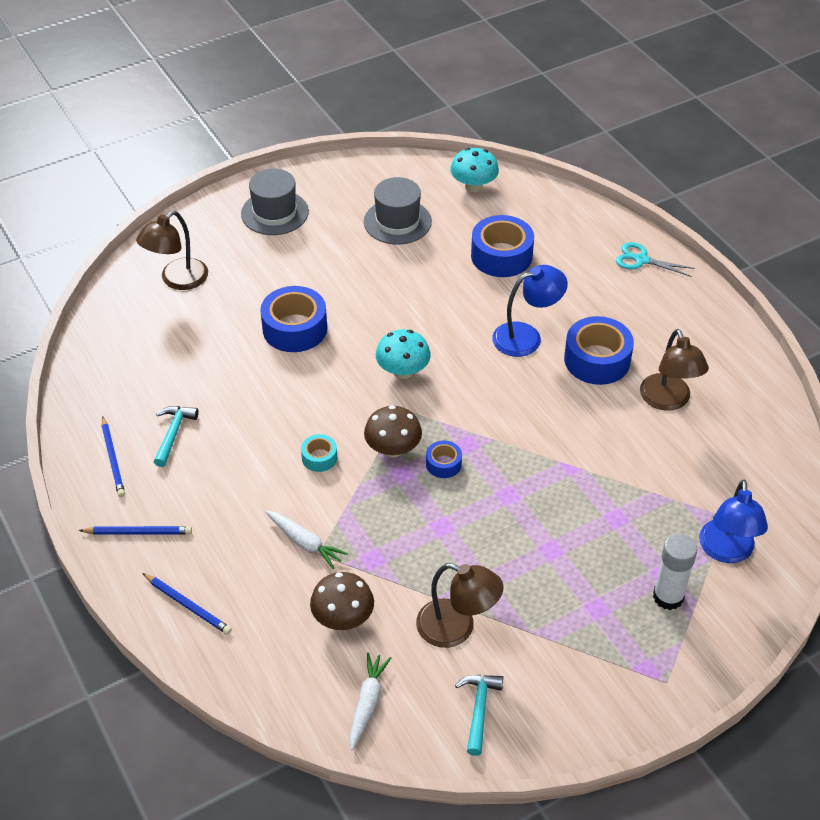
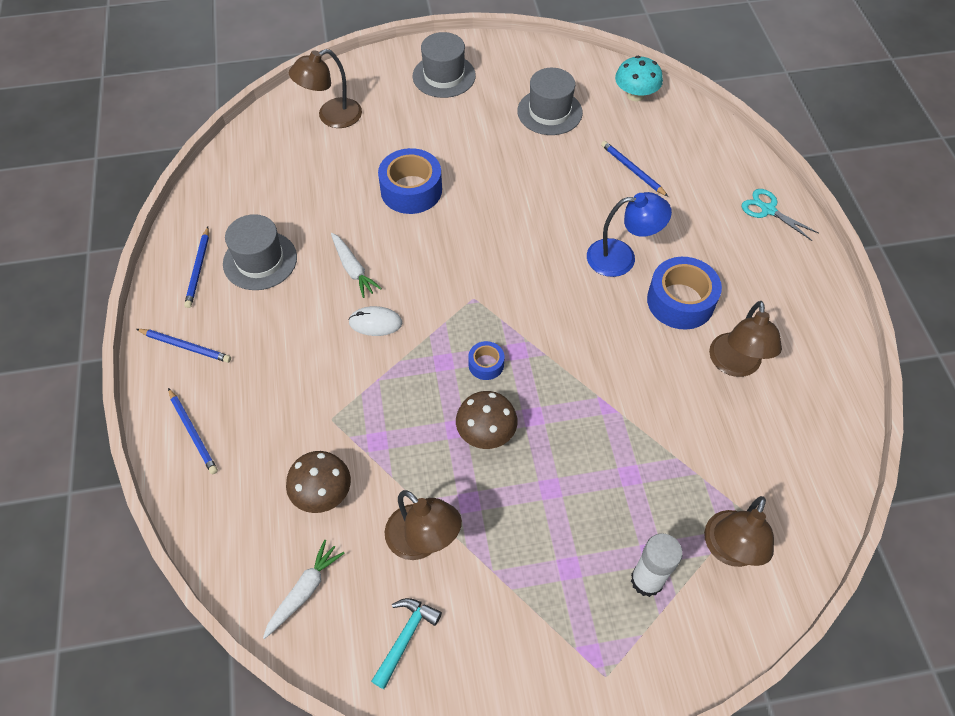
camera: 20 degrees right, 10 degrees up
turquoise hammer [154,406,199,467] -> grey hat [223,214,297,290]
white carrot [265,511,348,569] -> white carrot moved to [331,233,382,298]
turquoise tape [301,434,337,472] -> white mouse [348,306,402,336]
brown mushroom [364,405,422,457] -> brown mushroom moved to [456,391,518,449]
turquoise mushroom [376,329,431,379] -> none
blue tape [471,215,534,277] -> blue pencil [601,141,668,196]
blue lamp [699,480,768,563] -> brown lamp [704,496,774,567]

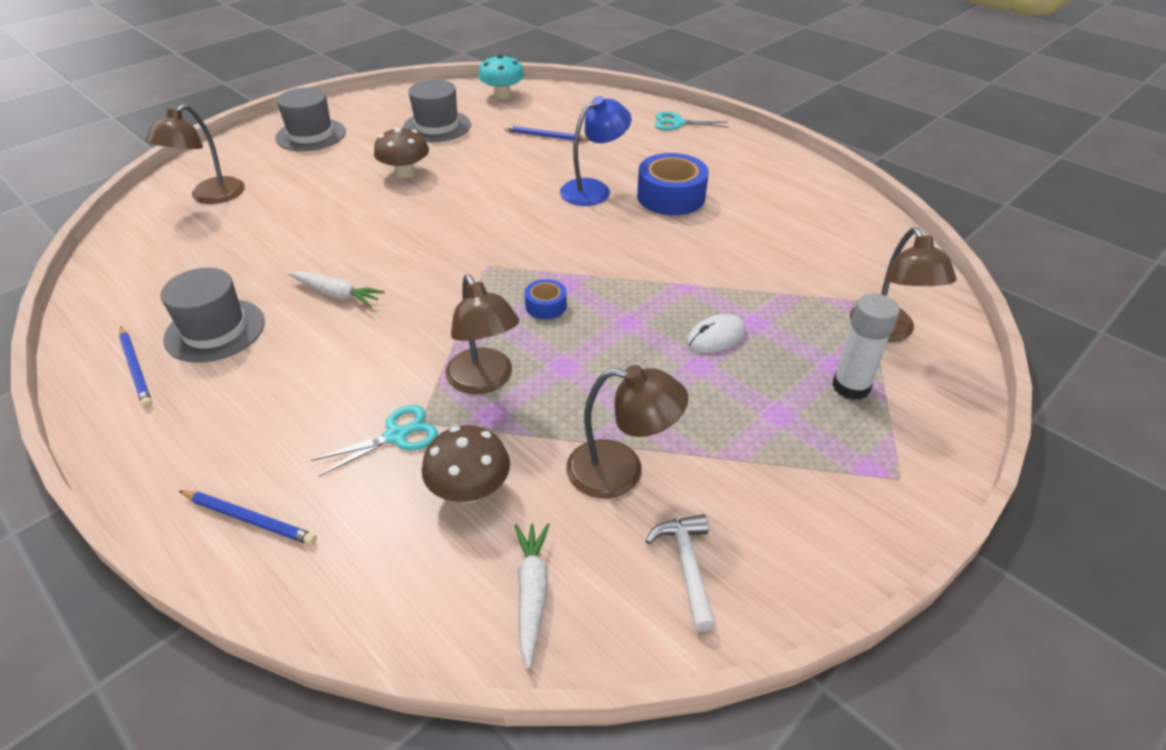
camera: 35 degrees left, 15 degrees down
blue pencil [136,329,231,363] -> none
white mouse [348,306,402,336] -> white mouse moved to [687,314,745,353]
turquoise hammer [371,598,442,689] -> white hammer [645,514,716,632]
blue tape [378,148,442,214] -> none
brown mushroom [456,391,518,449] -> brown mushroom moved to [374,127,429,178]
brown lamp [709,301,782,377] -> brown lamp moved to [445,275,519,394]
none -> turquoise scissors [311,405,438,477]

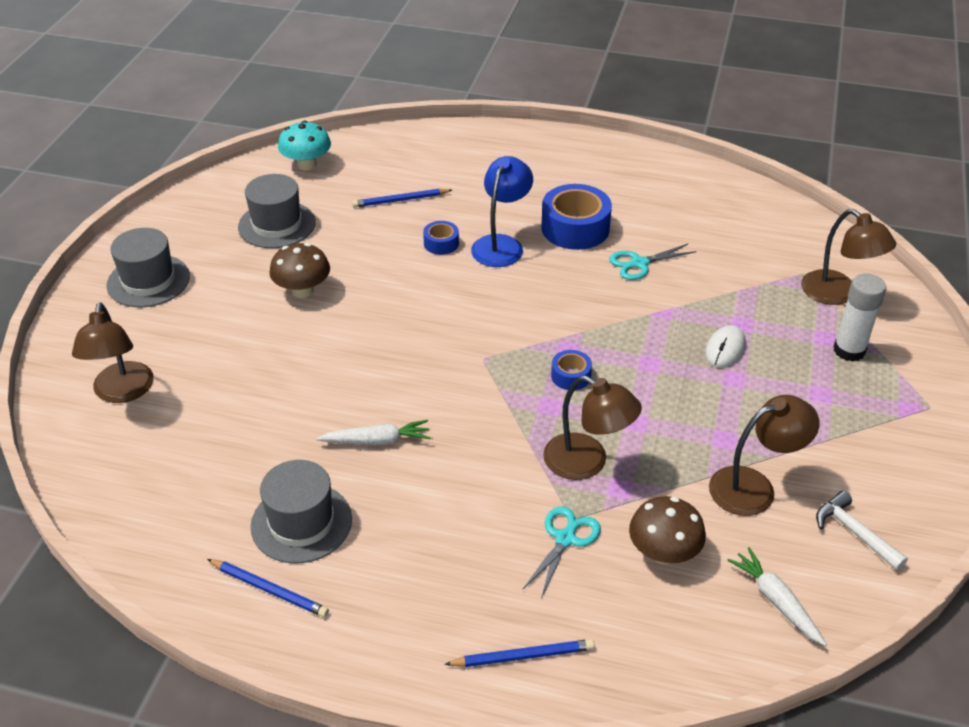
camera: 30 degrees left, 0 degrees up
turquoise scissors [655,112,729,131] -> turquoise scissors moved to [609,244,697,280]
none -> blue tape [423,221,459,255]

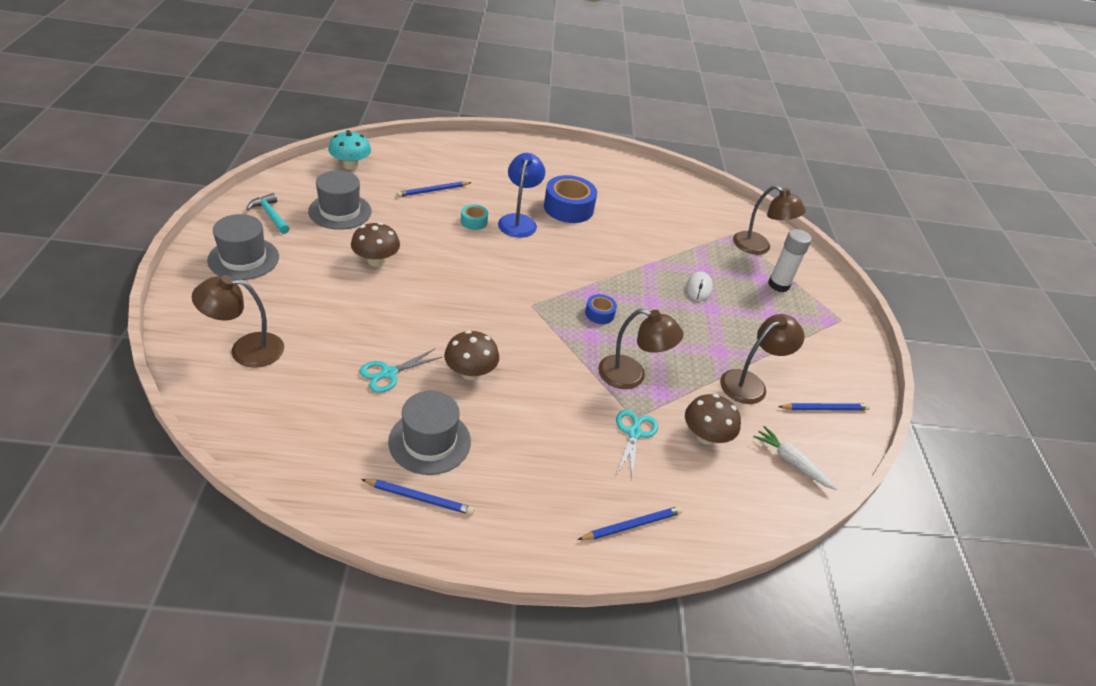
camera: 20 degrees left, 0 degrees up
brown lamp [72,303,154,403] -> brown lamp turned 105 degrees clockwise [192,275,284,368]
white carrot [316,420,430,446] -> brown mushroom [444,330,499,380]
blue tape [423,221,459,255] -> turquoise tape [461,204,488,230]
turquoise scissors [609,244,697,280] -> turquoise scissors moved to [359,349,442,393]
white hammer [816,491,908,570] -> blue pencil [778,403,870,410]
none -> turquoise hammer [246,193,290,234]

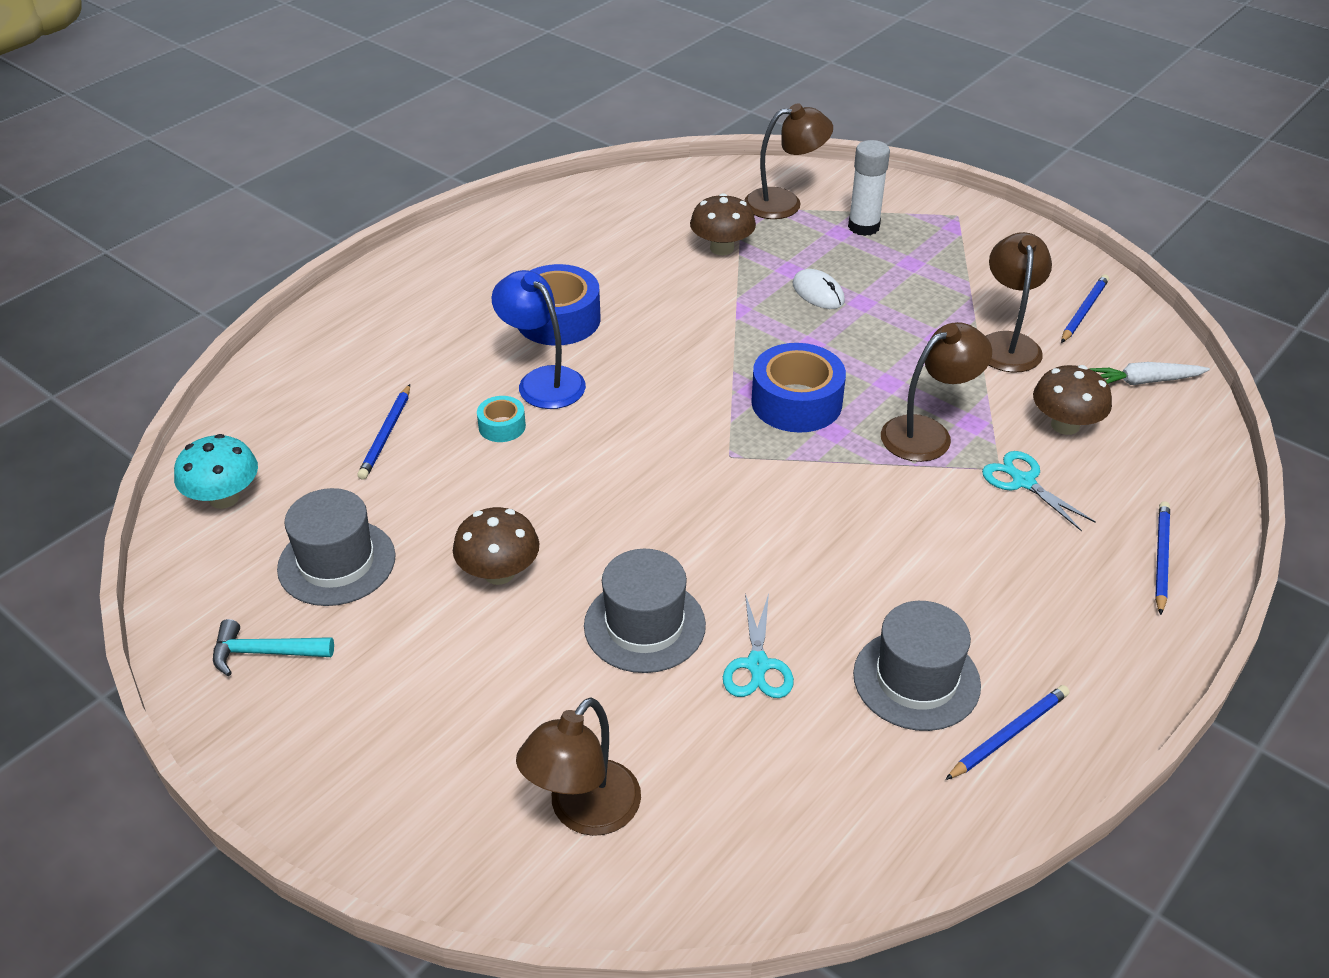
camera: 45 degrees left, 0 degrees up
grey hat [207,214,279,280] -> grey hat moved to [584,549,706,673]
brown mushroom [444,330,499,380] -> brown mushroom moved to [690,193,756,255]
blue tape [585,294,617,324] -> blue tape [751,343,846,433], size x1.97

